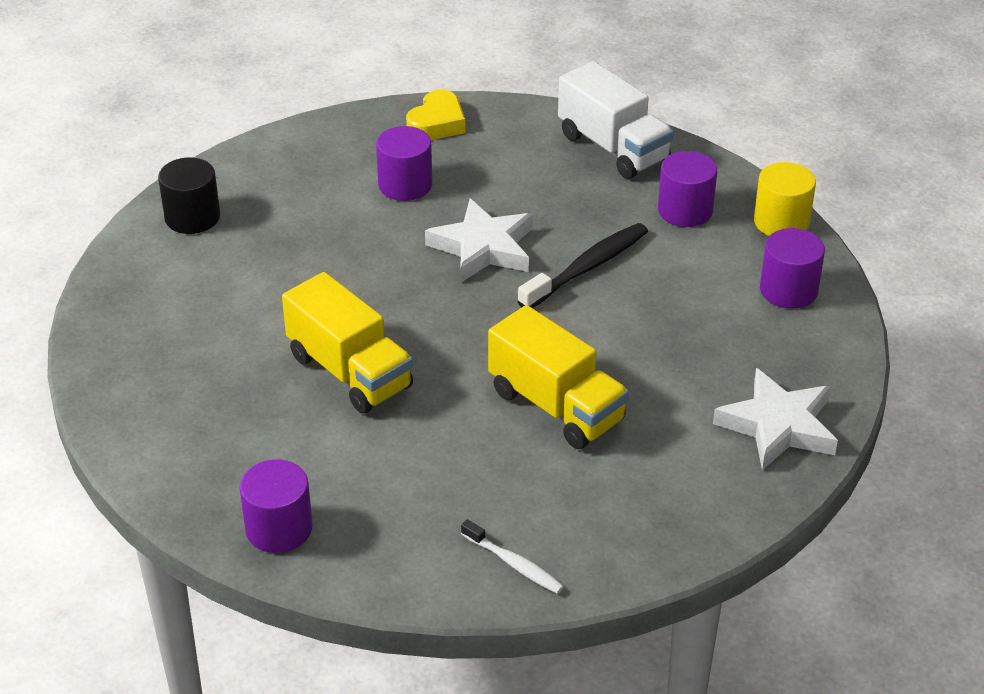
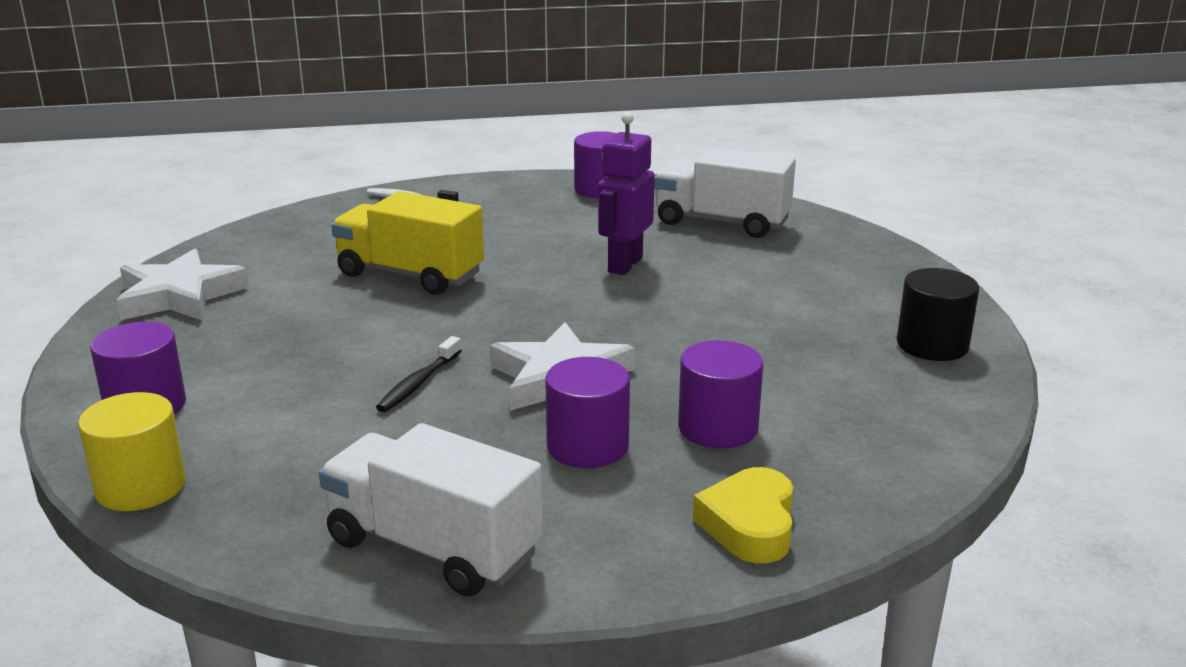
camera: 160 degrees right, 15 degrees down
yellow truck [282,272,413,414] -> purple robot [598,112,655,275]
black toothbrush [518,223,648,308] -> black toothbrush [376,336,462,412], size x0.60
purple cylinder [658,151,717,227] -> purple cylinder moved to [545,357,630,468]
none -> white truck [654,147,796,238]

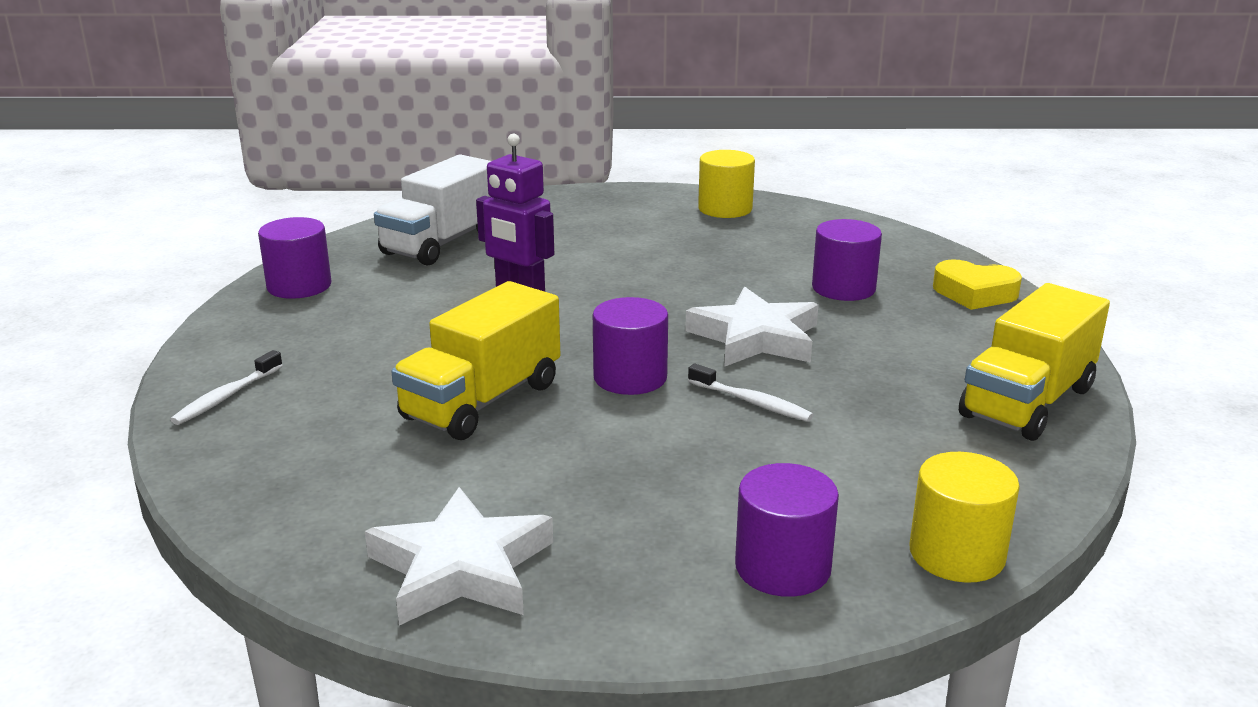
camera: 80 degrees left, 0 degrees up
white truck [319,423,543,597] -> yellow truck [959,283,1110,441]
black toothbrush [376,336,462,412] -> white toothbrush [688,364,814,422]
purple cylinder [545,357,630,468] -> purple cylinder moved to [593,297,668,395]
black cylinder [897,268,979,361] -> yellow cylinder [698,150,755,218]

